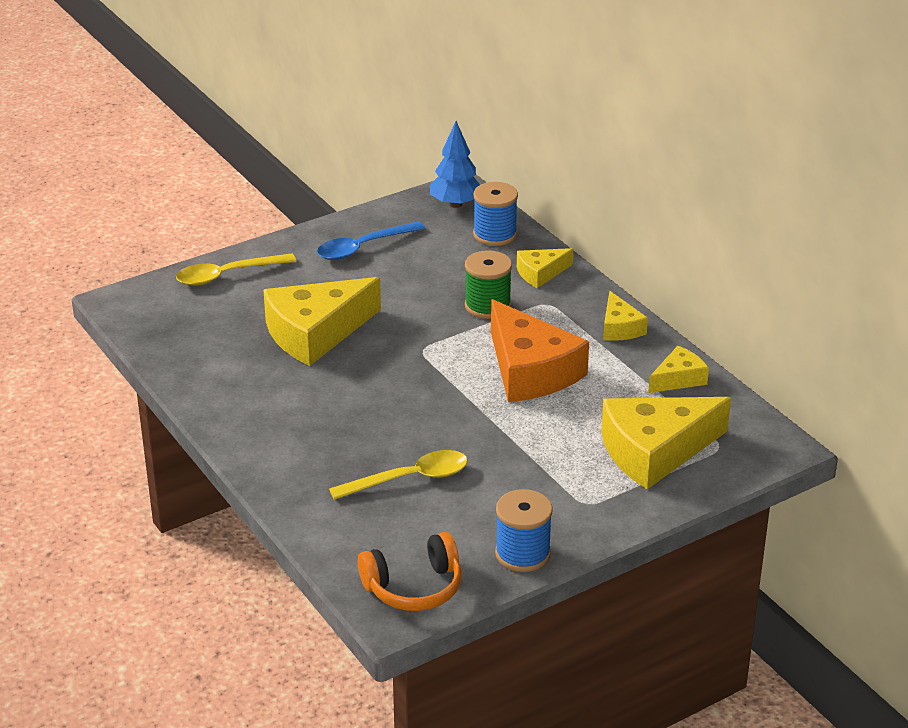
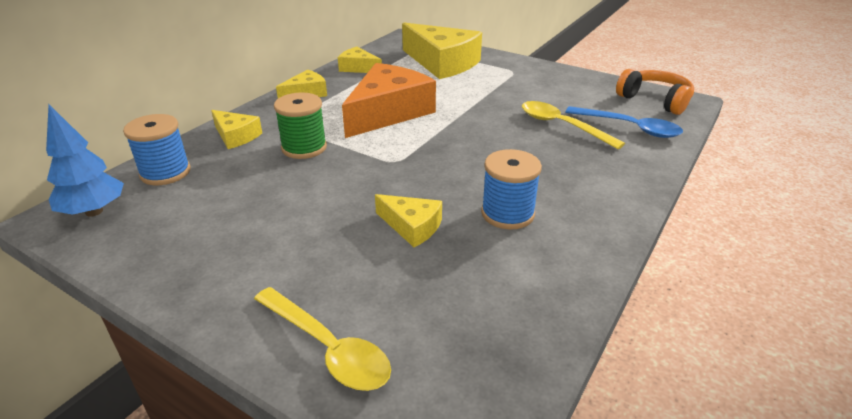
camera: 115 degrees left, 0 degrees up
yellow cheese [263,277,381,366] -> yellow cheese [375,194,442,247], size x0.51
blue spoon [317,221,425,260] -> blue spoon moved to [565,106,683,138]
blue spool [495,489,553,572] -> blue spool moved to [481,149,542,229]

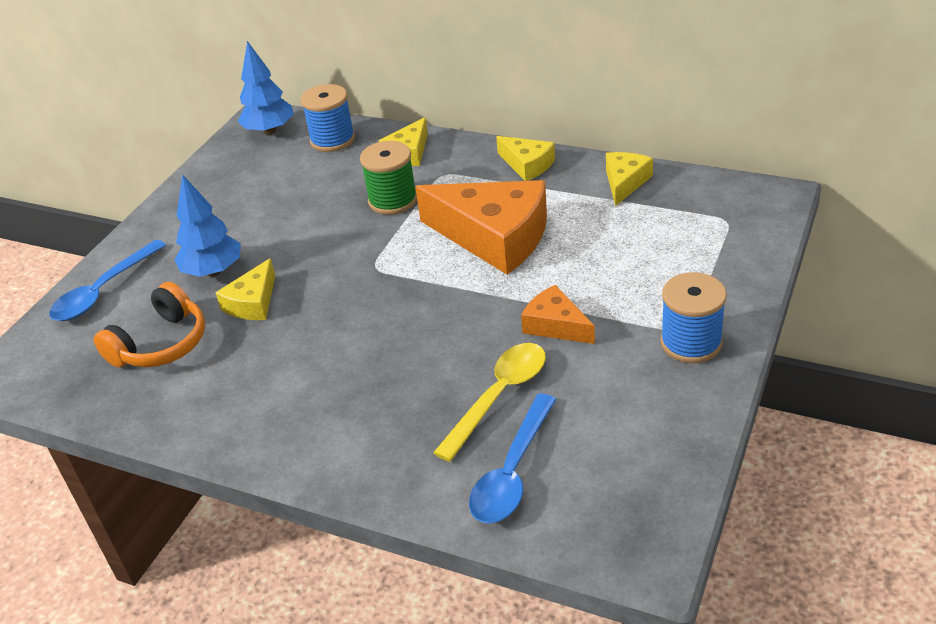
camera: 85 degrees right, 5 degrees up
yellow spoon [254,287,391,391] -> blue spoon [49,240,166,321]
yellow cheese [402,23,482,79] -> none
blue spool [481,149,542,229] -> blue spool moved to [660,272,727,363]
orange headphones [616,69,694,115] -> orange headphones moved to [94,282,205,367]
none -> blue tree [174,174,241,277]
none -> orange cheese [521,285,595,344]

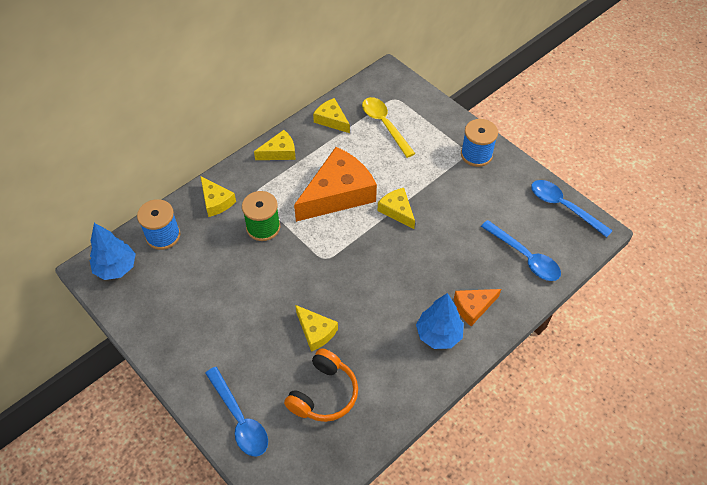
camera: 70 degrees left, 15 degrees up
orange headphones [94,282,205,367] -> orange headphones turned 60 degrees clockwise [284,348,358,422]
blue tree [174,174,241,277] -> blue tree moved to [416,293,464,349]
yellow spoon [433,343,546,462] -> yellow spoon moved to [362,97,415,158]
orange cheese [521,285,595,344] -> orange cheese moved to [454,289,501,326]
none -> yellow cheese [378,188,415,229]
none -> blue spoon [531,180,613,238]

